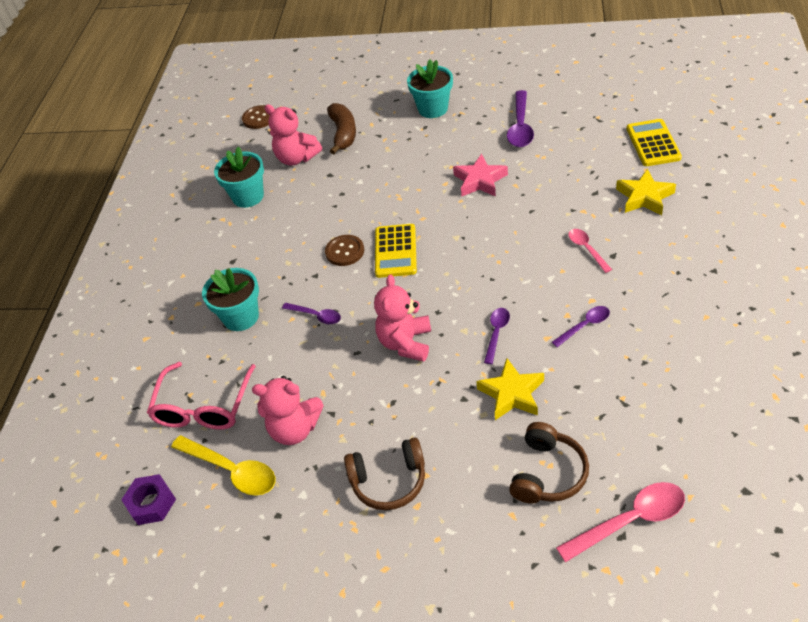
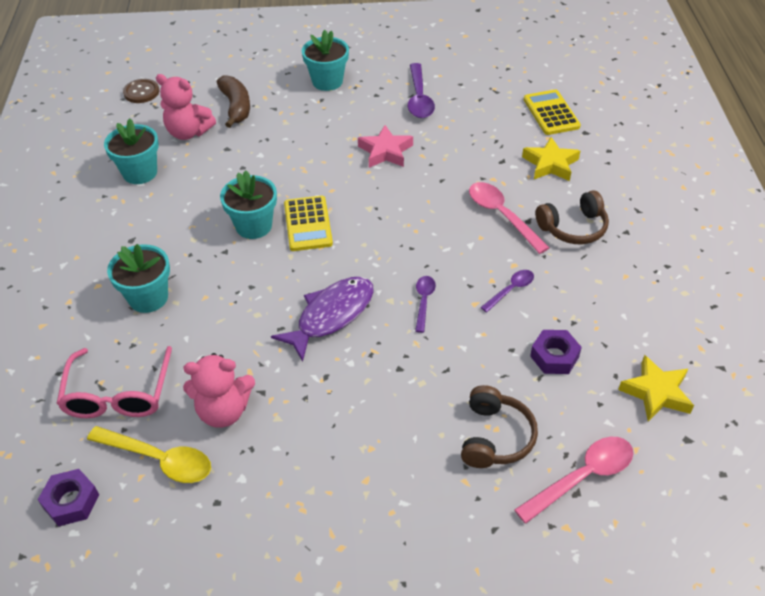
camera: 15 degrees left, 0 degrees up
purple spoon [282,303,341,324] -> none
brown button [325,235,364,266] -> turquoise flower pot [220,170,277,239]
brown headphones [344,437,425,510] -> brown headphones moved to [535,190,609,244]
pink teddy bear [374,274,431,362] -> purple fish [271,277,374,362]
yellow star [476,358,544,420] -> yellow star moved to [618,355,694,422]
pink spoon [568,229,612,273] -> pink spoon [469,182,550,254], size x1.70
none -> purple nut [530,330,582,374]

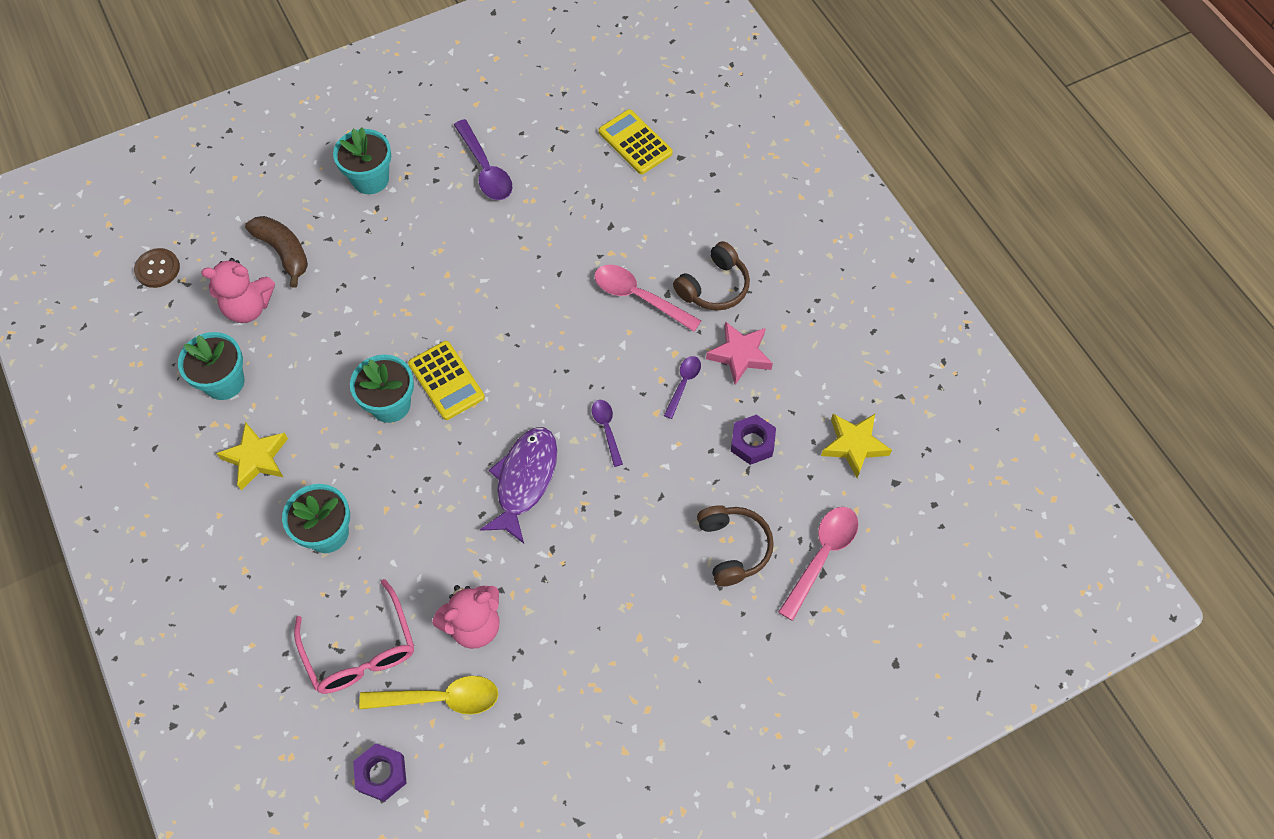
camera: 25 degrees left, 15 degrees up
pink star [358,125,413,168] -> pink star moved to [706,321,773,385]
yellow star [522,137,580,181] -> yellow star moved to [216,422,288,490]

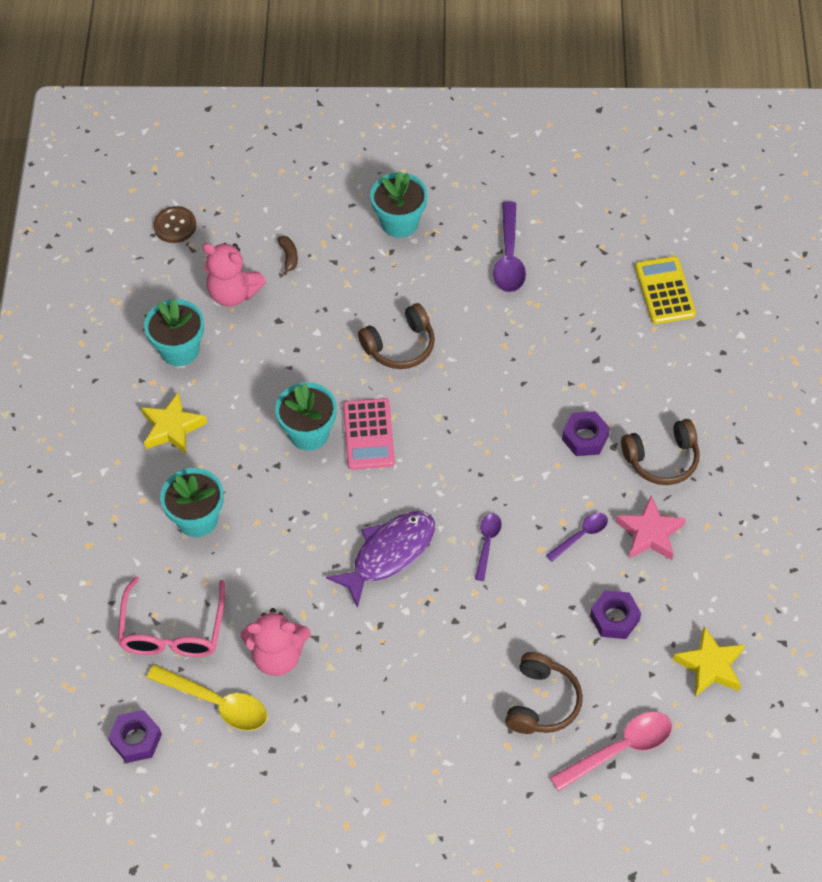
camera: 30 degrees right, 5 degrees down
brown banana [245,216,308,287] -> brown banana [277,236,298,275], size x0.51
yellow calculator [408,341,485,420] -> pink calculator [343,398,395,470]
pink spoon [594,265,701,332] -> purple nut [562,411,610,456]
none -> brown headphones [358,303,435,369]

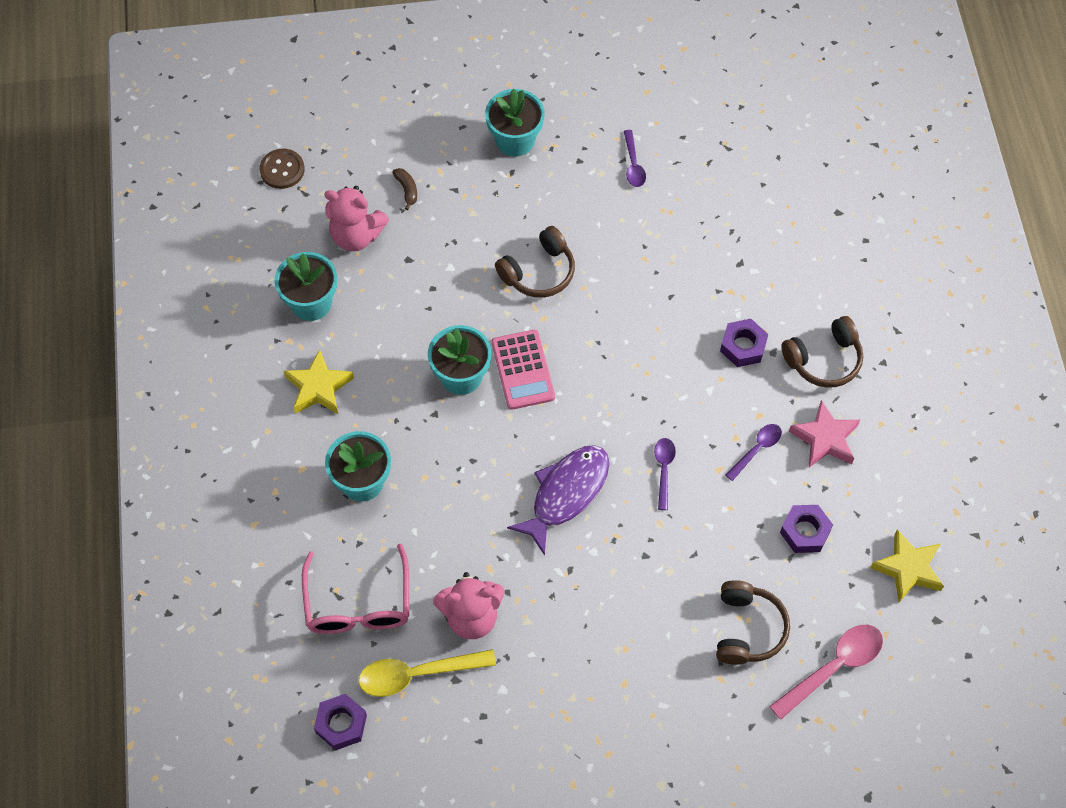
camera: 10 degrees left, 5 degrees up
yellow spoon [147,664,267,731] -> yellow spoon turned 150 degrees clockwise [359,649,496,697]
purple spoon [493,201,526,292] -> purple spoon [624,130,646,187], size x0.59
yellow calculator [635,256,696,324] -> none

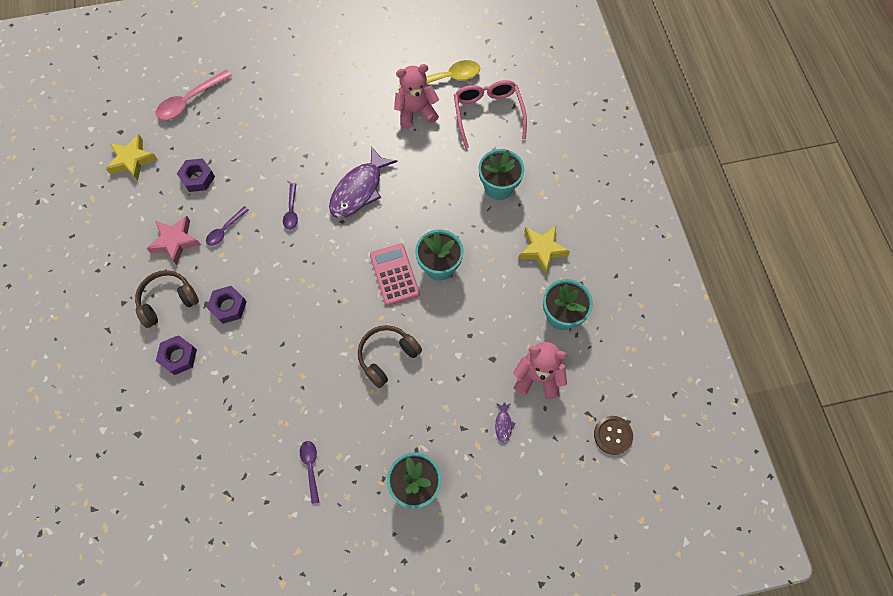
camera: 175 degrees right, 5 degrees up
purple nut [314,694,367,750] -> purple nut moved to [156,335,197,375]
brown banana [392,168,417,210] -> purple fish [495,403,515,443]
brown headphones [716,580,790,665] -> none

